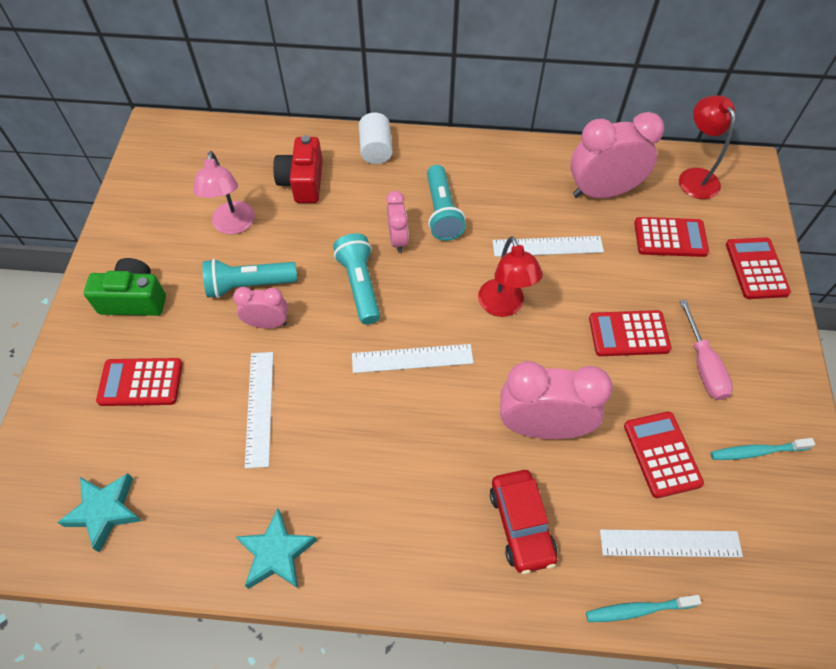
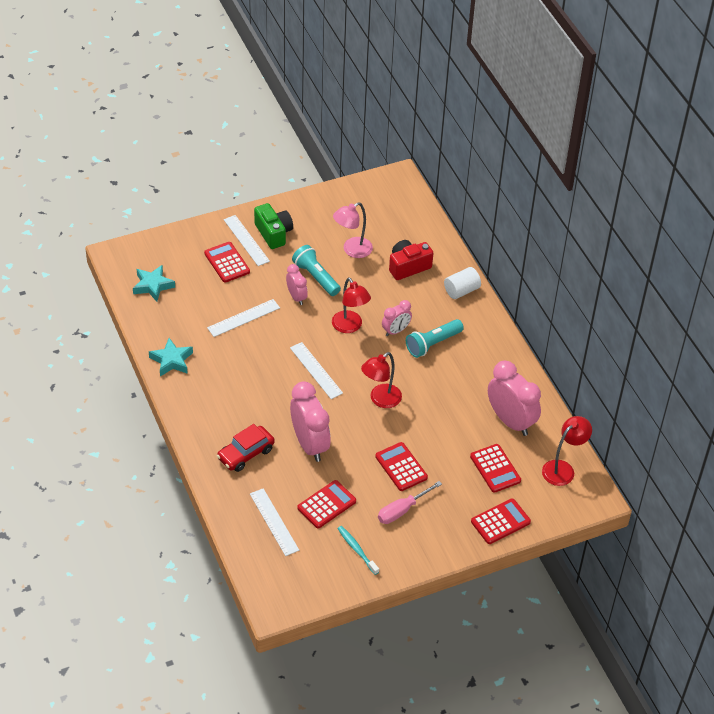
camera: 60 degrees right, 10 degrees down
turquoise flashlight [333,233,380,325] -> red lamp [332,277,371,333]
white ruler [492,236,604,257] -> white ruler moved to [224,215,270,266]
turquoise toothbrush [586,595,701,622] -> none

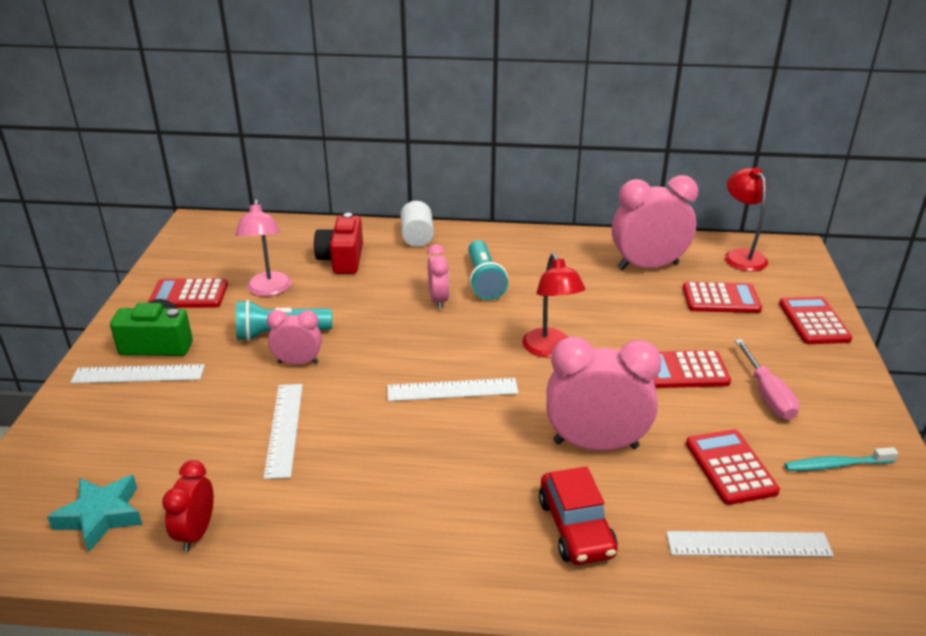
camera: 60 degrees left, 15 degrees down
turquoise star [149,338,193,377] -> none
red calculator [204,242,250,283] -> red calculator moved to [148,278,228,308]
red lamp [332,277,371,333] -> none
none -> red clock [162,460,214,552]

